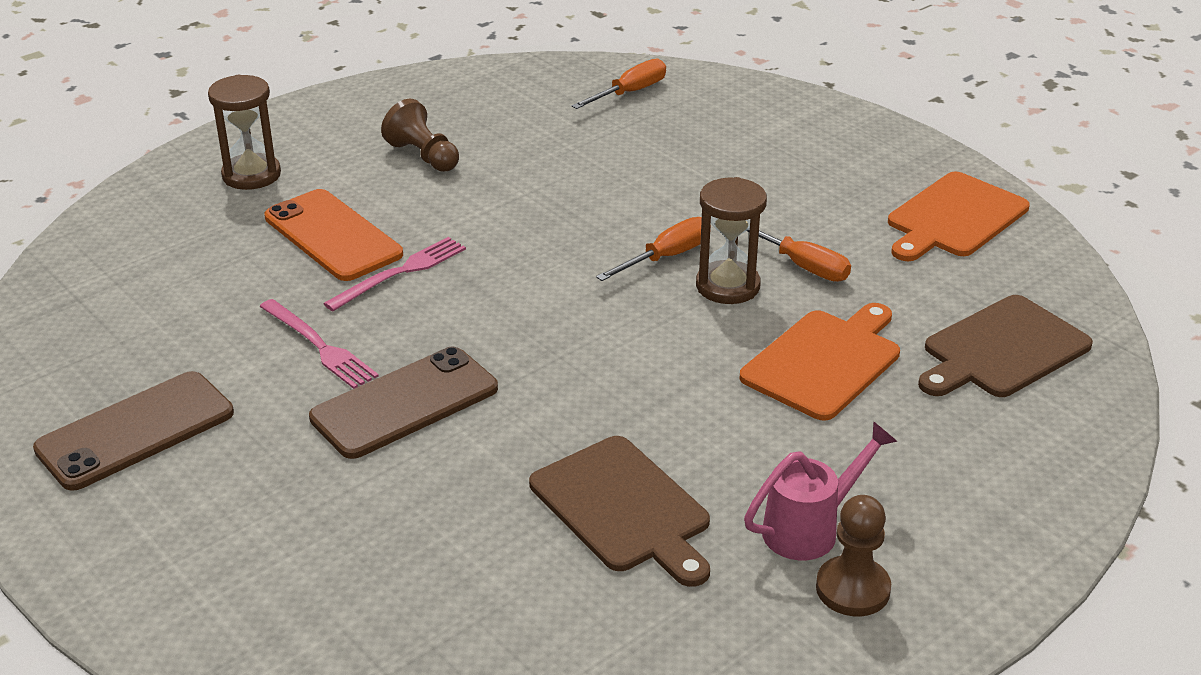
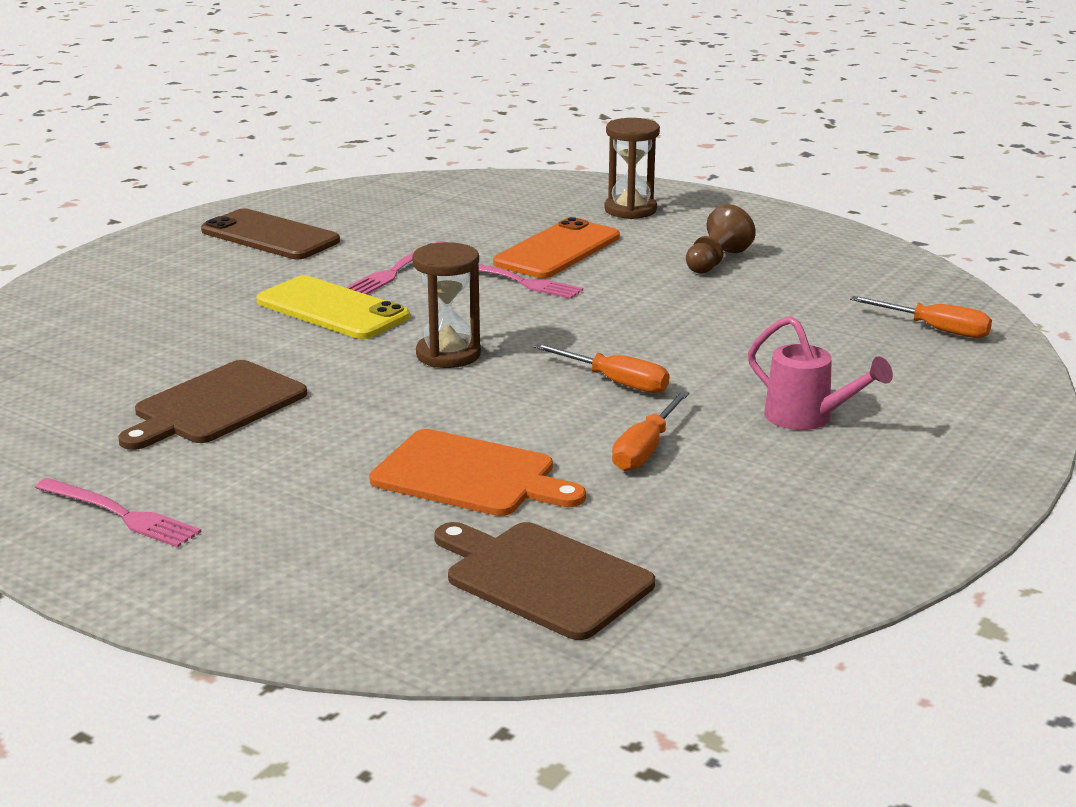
camera: 75 degrees right, 10 degrees down
brown phone [309,347,498,459] -> yellow phone [256,276,410,339]
brown hourglass [696,177,767,304] -> brown hourglass moved to [412,242,481,368]
pink watering can [744,421,898,560] -> pink watering can moved to [748,316,893,430]
brown pawn [816,495,891,616] -> pink fork [35,478,201,548]
orange cutting board [888,172,1030,261] -> none

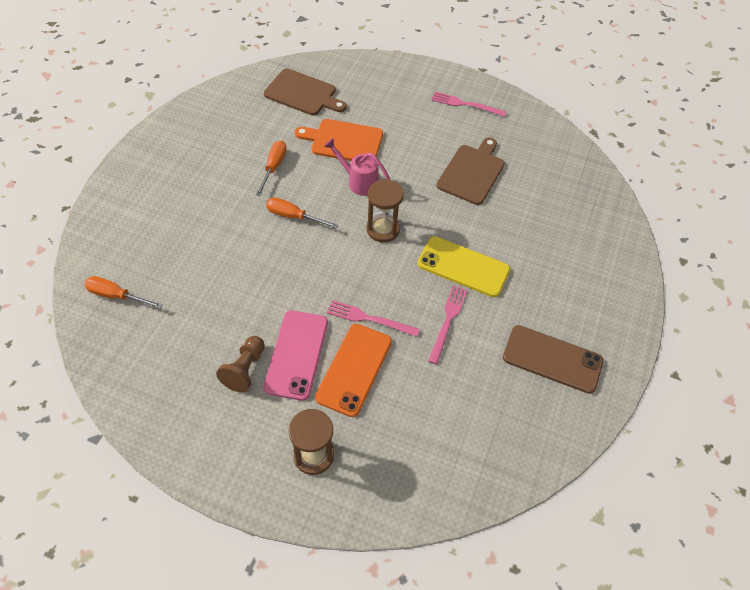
camera: 165 degrees right, 30 degrees up
pink watering can [748,316,893,430] -> pink watering can moved to [324,138,390,196]
none -> pink phone [264,310,328,401]

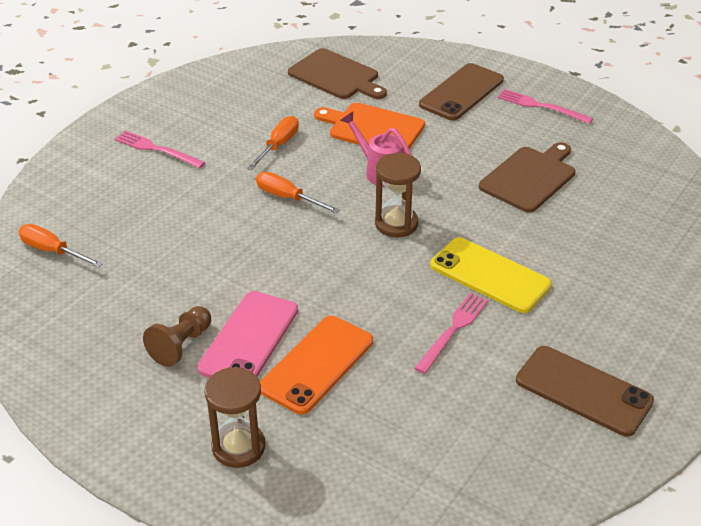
camera: 15 degrees right, 15 degrees down
pink fork [327,300,420,337] -> pink fork moved to [115,130,205,168]
none -> brown phone [419,63,504,121]

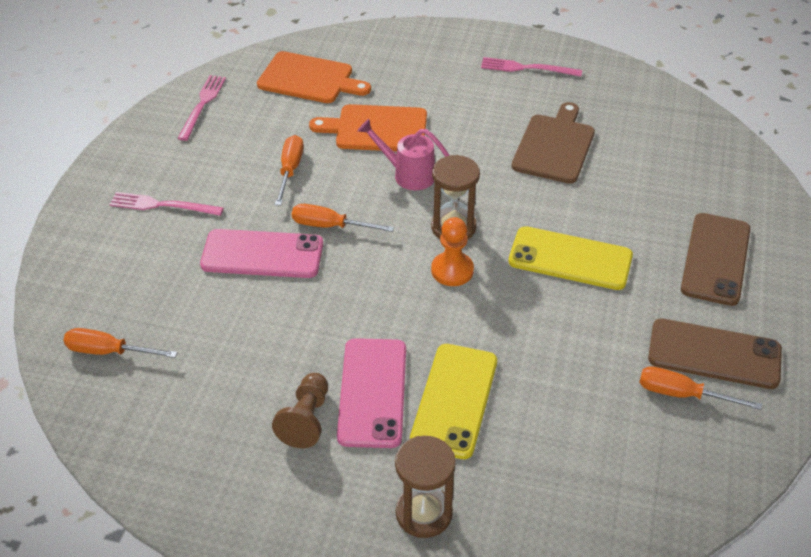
camera: 20 degrees left, 5 degrees up
orange phone [260,316,373,415] -> yellow phone [410,344,497,459]
brown cutting board [288,48,387,99] -> orange cutting board [257,51,371,103]
pink fork [414,293,488,374] -> pink fork moved to [177,75,226,141]
brown phone [419,63,504,121] -> brown phone moved to [681,213,750,306]
none -> pink phone [200,229,323,278]
none -> orange pawn [431,217,474,286]
none -> orange screwdriver [639,366,762,410]

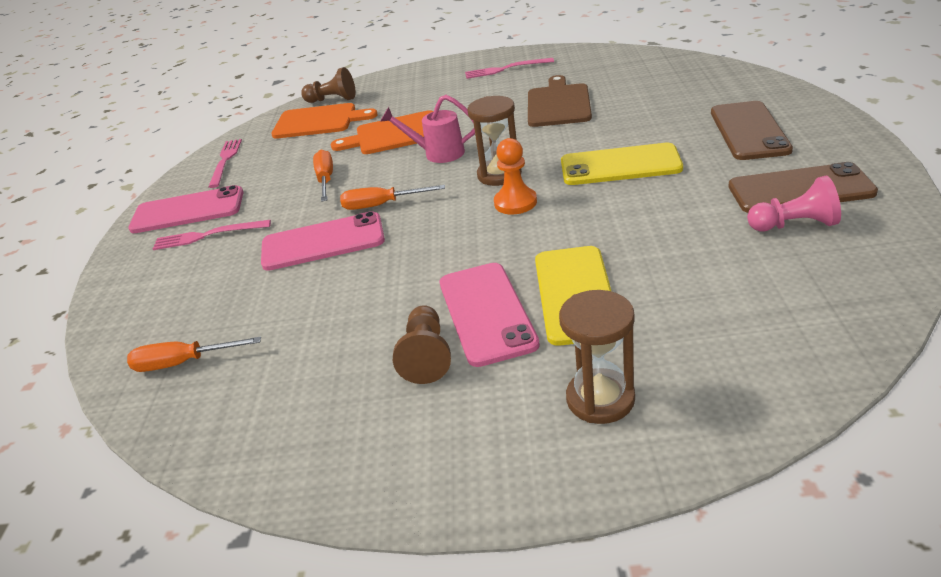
camera: 10 degrees left, 10 degrees down
orange screwdriver [639,366,762,410] -> pink pawn [747,176,841,231]
none -> pink phone [128,185,244,233]
none -> brown pawn [301,67,356,103]

